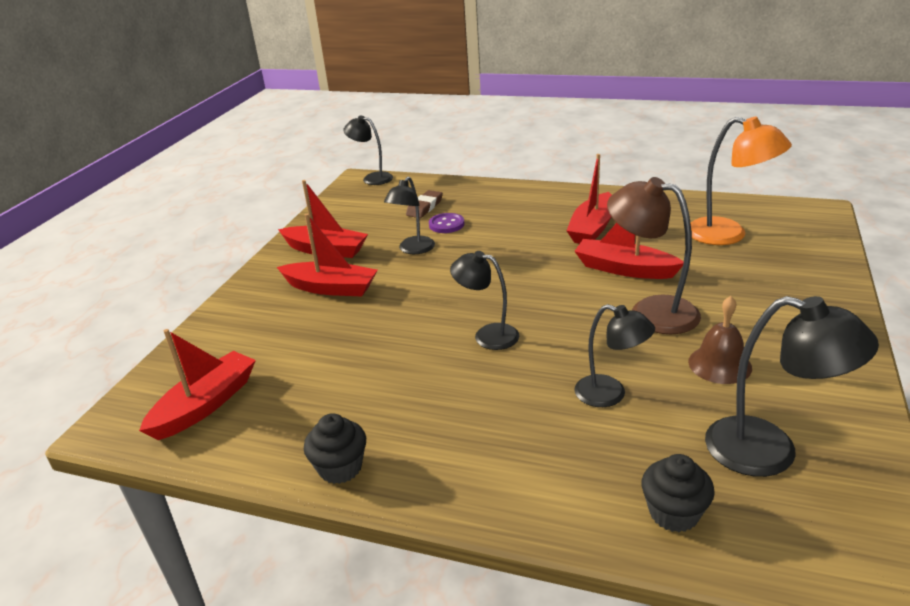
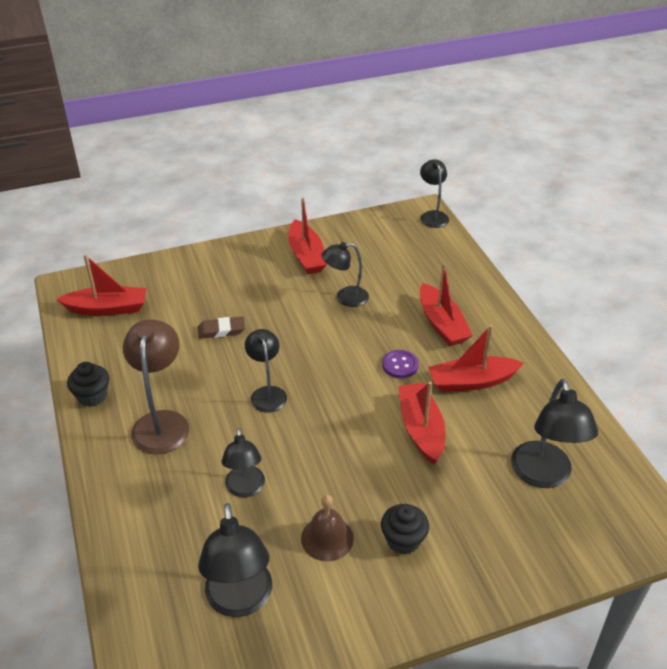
camera: 50 degrees right, 10 degrees up
red boat [277,214,377,297] -> red boat moved to [420,263,473,346]
brown eraser [406,190,443,218] -> brown eraser moved to [198,316,245,339]
purple button [429,213,464,233] -> purple button moved to [382,350,419,378]
brown lamp [607,177,701,334] -> brown lamp moved to [123,319,189,454]
black cupcake [642,454,715,532] -> black cupcake moved to [381,504,429,554]
orange lamp [691,117,792,245] -> black lamp [511,379,598,488]

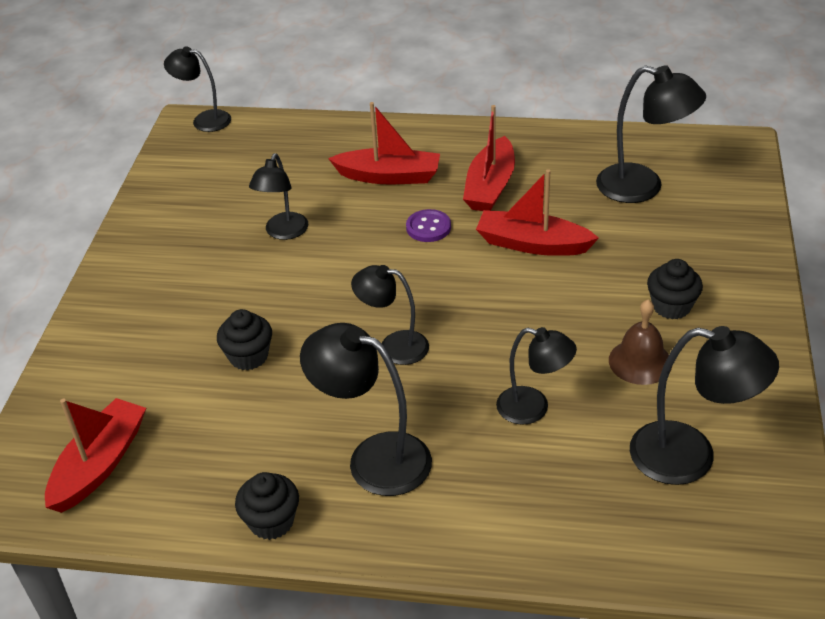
camera: 60 degrees left, 0 degrees up
brown lamp [123,319,189,454] -> black lamp [300,323,432,496]
brown eraser [198,316,245,339] -> black cupcake [217,309,272,370]
red boat [288,197,327,274] -> none

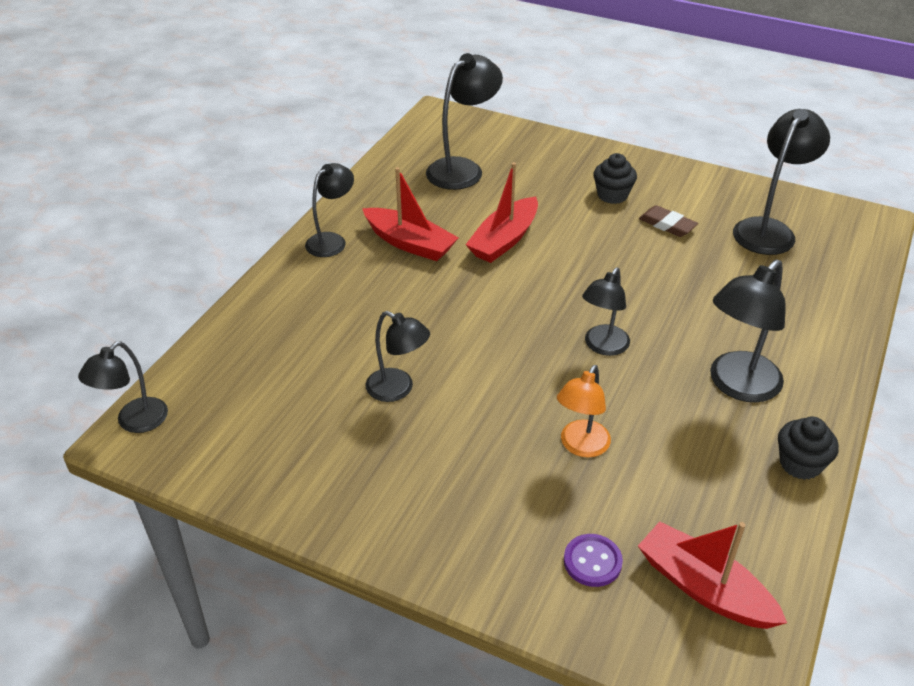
camera: 75 degrees left, 0 degrees up
black cupcake [217,309,272,370] -> orange lamp [557,365,611,458]
red boat [328,102,440,184] -> none
purple button [406,209,451,242] -> purple button moved to [564,534,623,587]
black lamp [496,327,577,425] -> black lamp moved to [305,163,354,257]
brown bell [609,300,672,385] -> brown eraser [639,205,698,237]

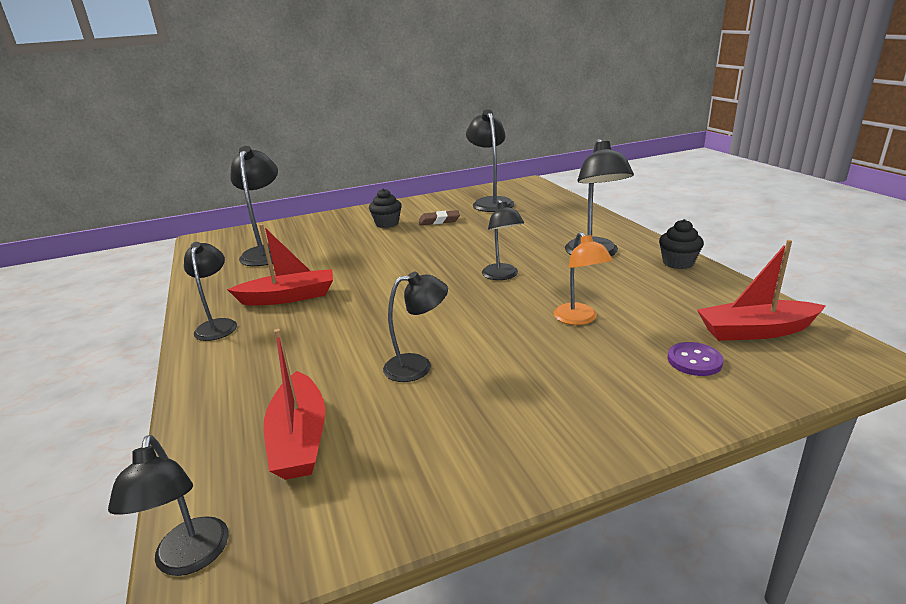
camera: 45 degrees left, 15 degrees down
red boat [466,162,538,263] -> red boat moved to [264,329,325,480]

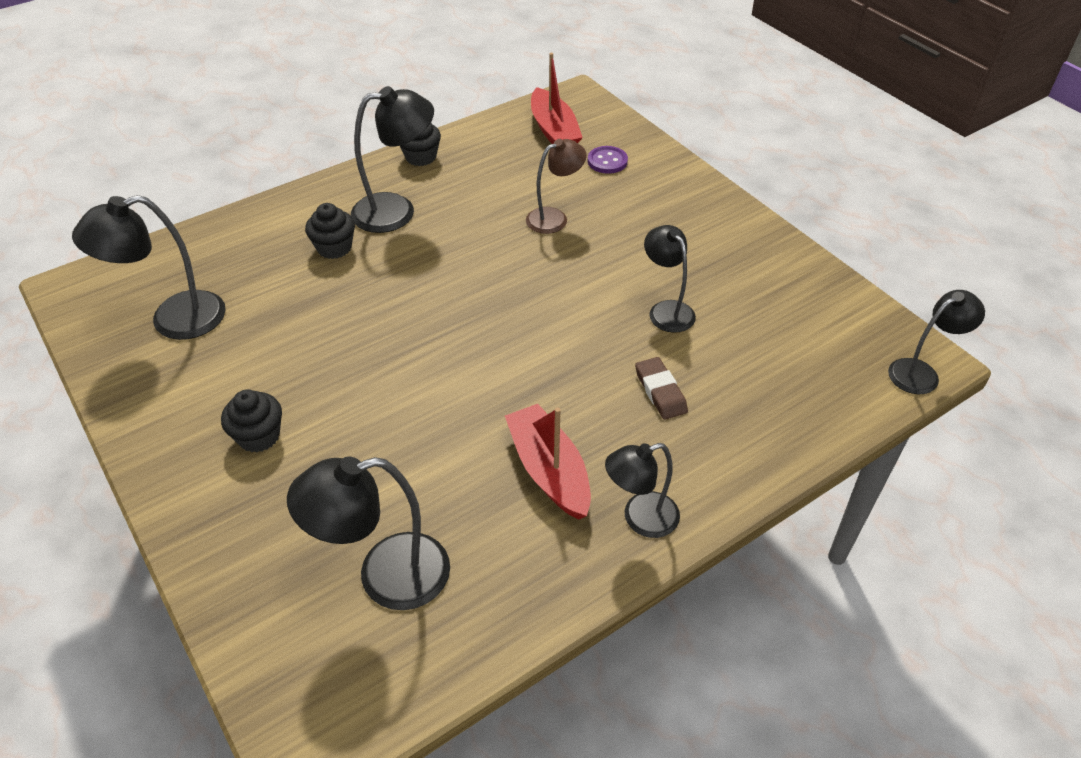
camera: 105 degrees left, 20 degrees up
red boat [264,329,325,480] -> none
brown eraser [419,210,460,225] -> brown eraser moved to [635,357,688,420]
black lamp [482,200,524,280] -> none
orange lamp [554,232,613,325] -> brown lamp [526,139,587,234]
none -> black cupcake [305,203,355,259]

